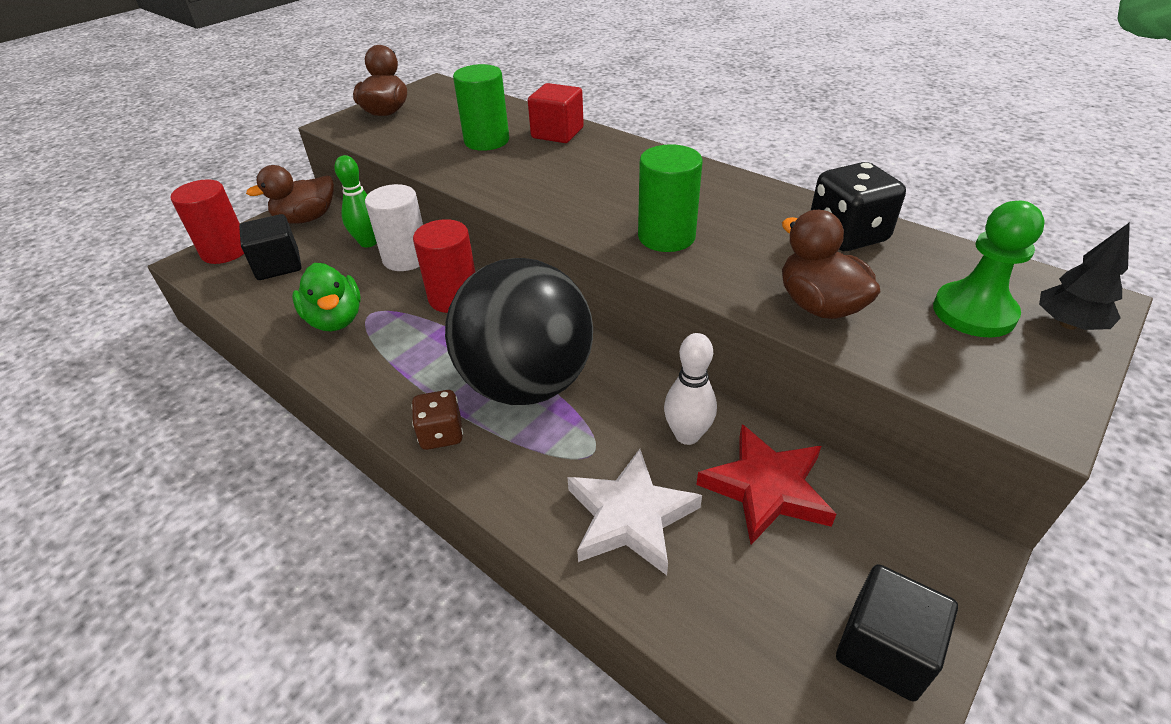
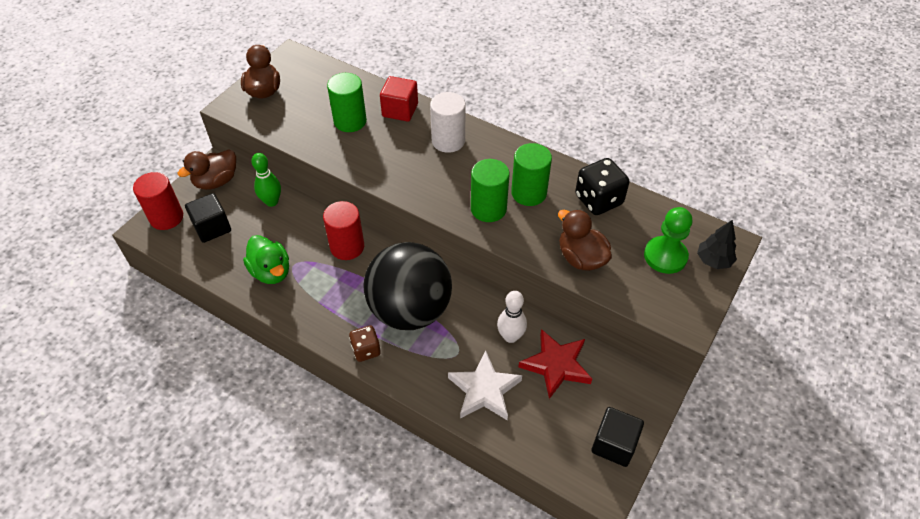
camera: 10 degrees left, 10 degrees up
white cylinder [365,184,423,271] -> white cylinder moved to [430,92,465,153]
none -> green cylinder [511,143,552,206]

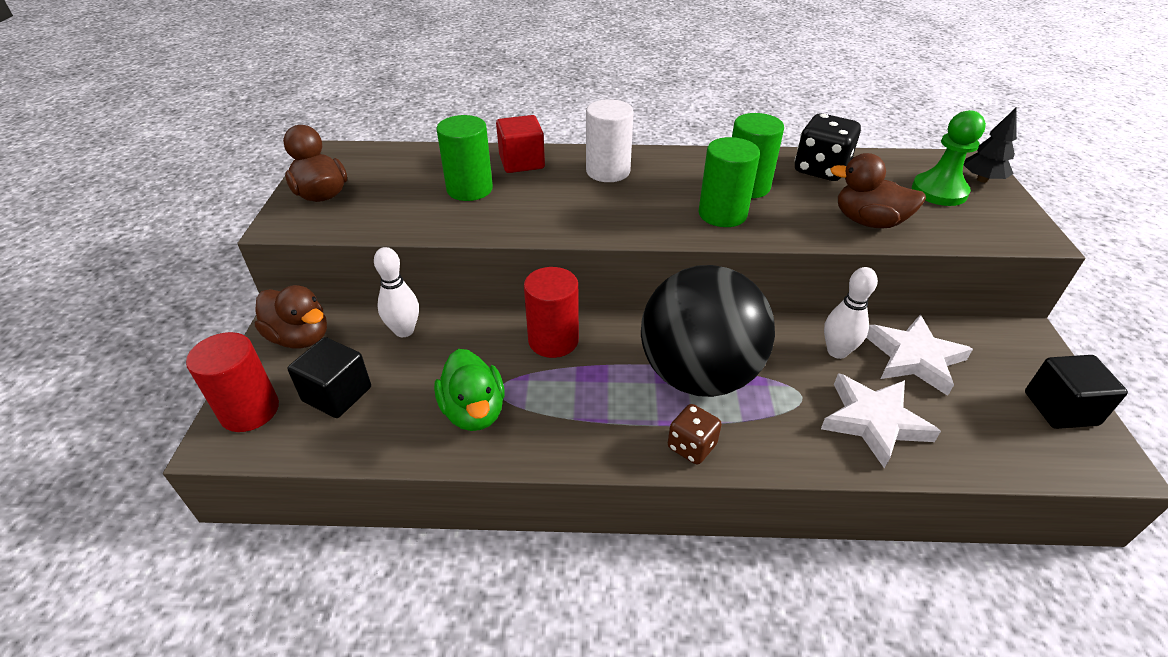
camera: 30 degrees left, 10 degrees down
brown duck [177,149,236,190] -> brown duck turned 75 degrees counterclockwise [255,285,327,349]
green duck [243,235,289,284] -> green duck turned 45 degrees clockwise [434,349,505,431]
green bowling pin [251,153,281,207] -> white bowling pin [374,247,419,337]
red star [518,329,592,399] -> white star [866,315,973,396]

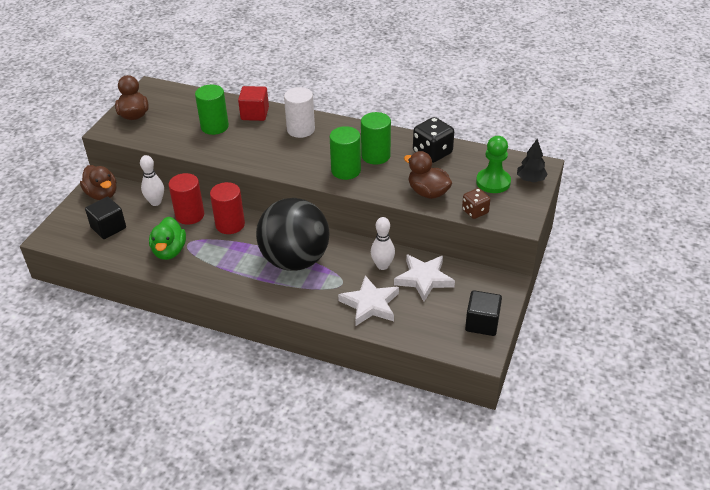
camera: 20 degrees right, 0 degrees up
red cylinder [186,332,279,432] -> red cylinder moved to [169,173,204,225]
brown dice [668,404,722,464] -> brown dice moved to [462,188,490,219]

